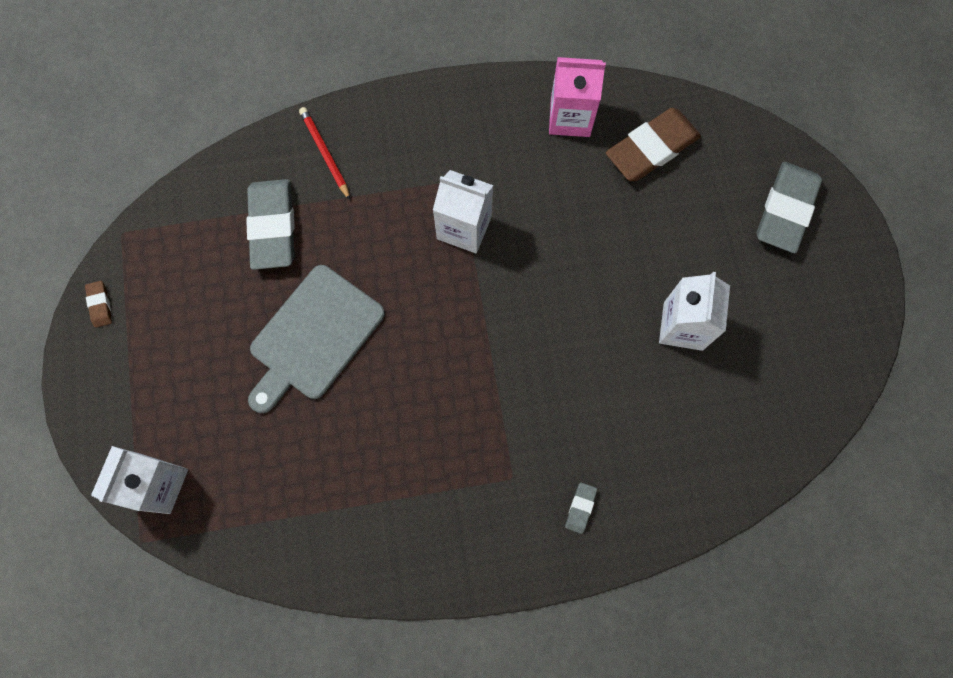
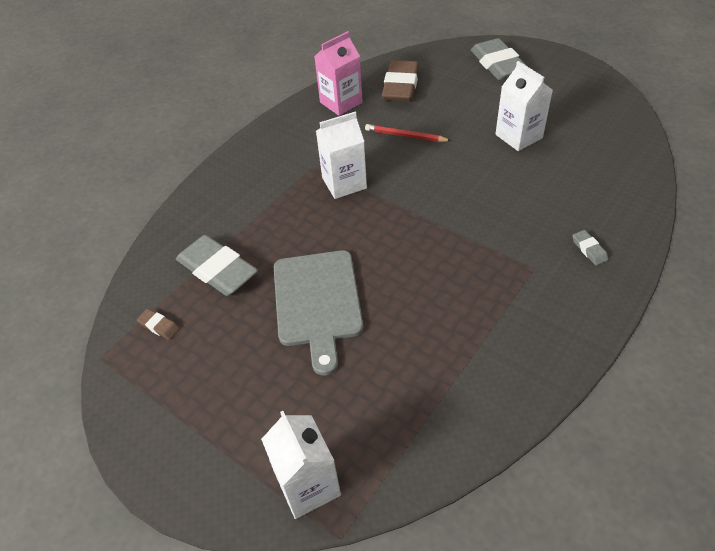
camera: 40 degrees left, 25 degrees down
brown eraser [85,281,112,328] -> brown eraser moved to [137,309,180,340]
red pencil [299,107,350,200] -> red pencil moved to [365,124,452,142]

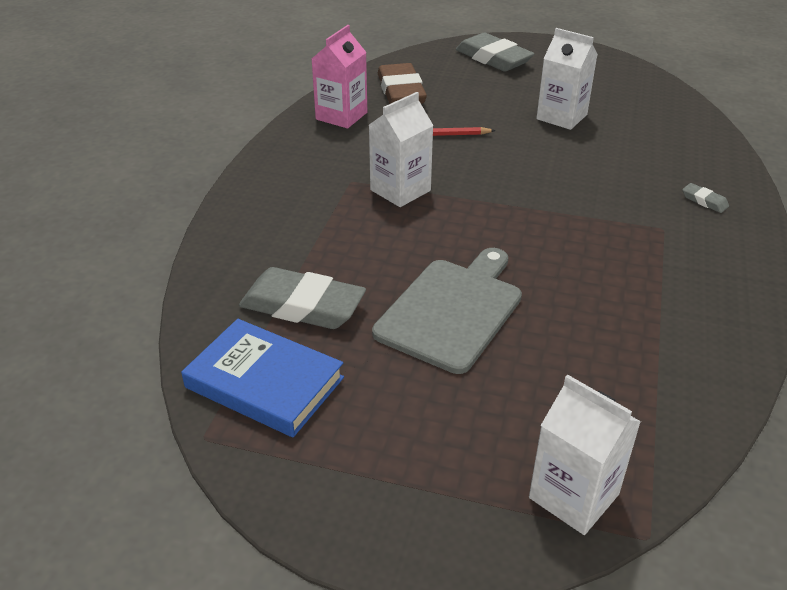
camera: 25 degrees left, 10 degrees down
brown eraser [137,309,180,340] -> blue book [181,319,344,437]
grey cutting board [274,250,363,375] -> grey cutting board turned 120 degrees counterclockwise [372,248,522,374]

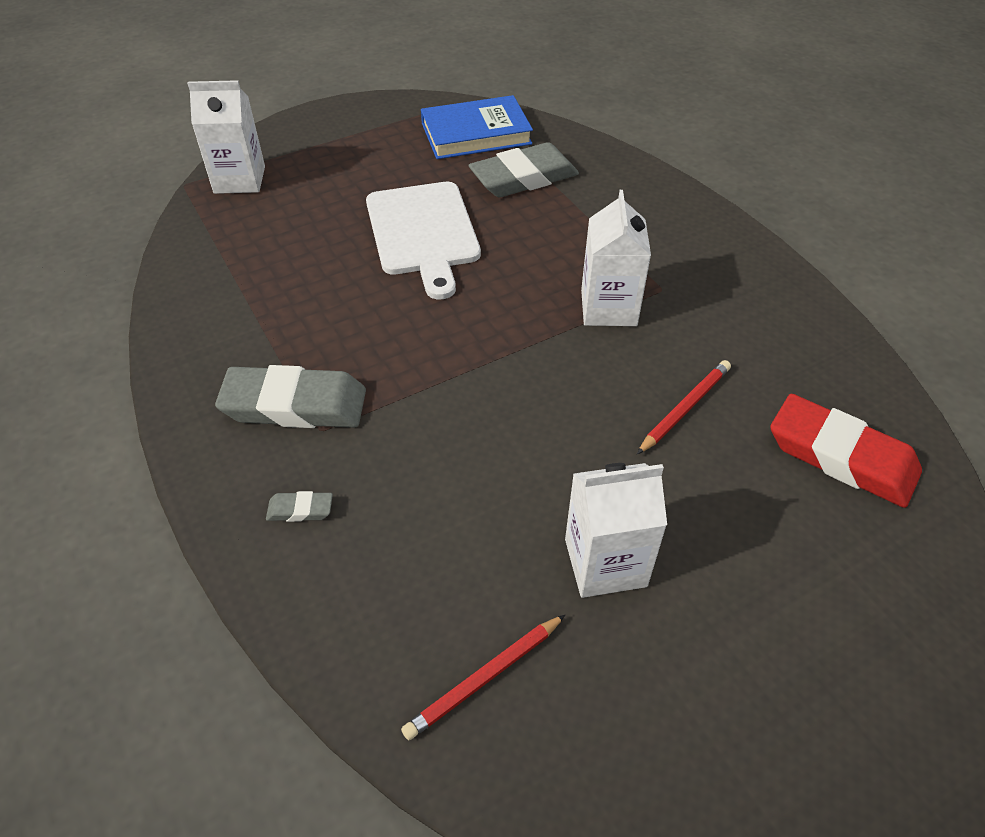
camera: 135 degrees right, 10 degrees up
pink carton [312,25,367,128] -> none
grey cutting board [372,248,522,374] -> white cutting board [366,182,481,300]
brown eraser [378,63,427,104] -> red eraser [770,394,922,508]
grey eraser [456,33,535,72] -> grey eraser moved to [215,365,366,428]
none -> red pencil [401,615,565,740]

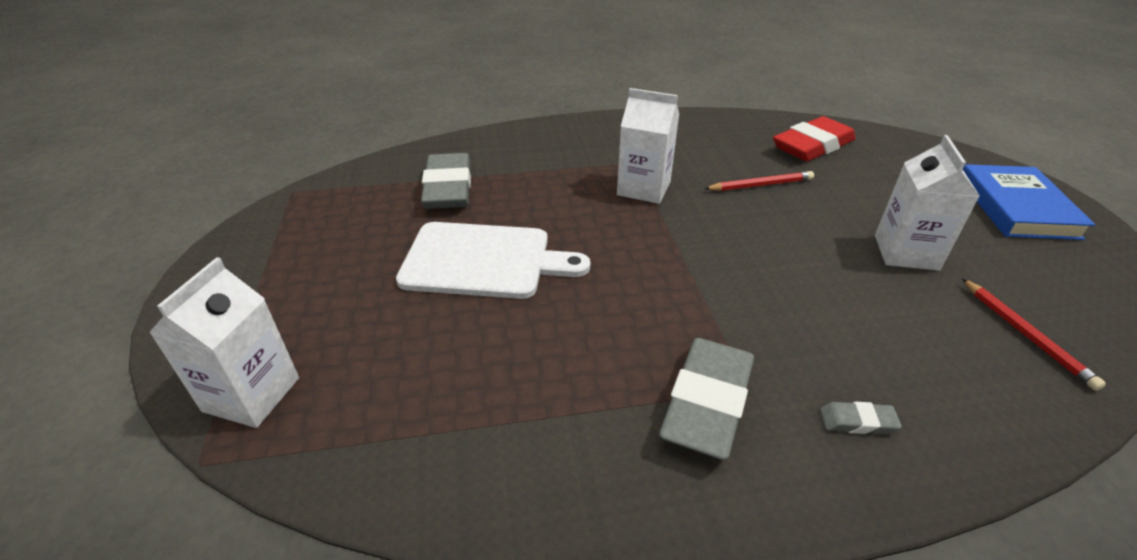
camera: 70 degrees left, 10 degrees down
grey eraser [266,491,333,522] -> grey eraser turned 75 degrees clockwise [820,402,902,434]
blue book [421,95,533,159] -> blue book moved to [963,164,1095,240]
red pencil [637,360,731,454] -> red pencil turned 105 degrees clockwise [704,171,814,191]

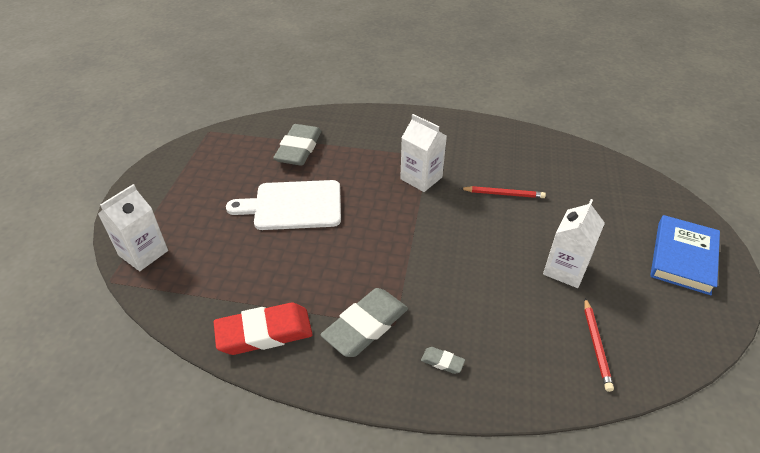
camera: 20 degrees right, 5 degrees up
white cutting board [396,222,590,299] -> white cutting board turned 150 degrees clockwise [226,180,341,230]
red eraser [773,116,856,162] -> red eraser moved to [214,303,313,355]

